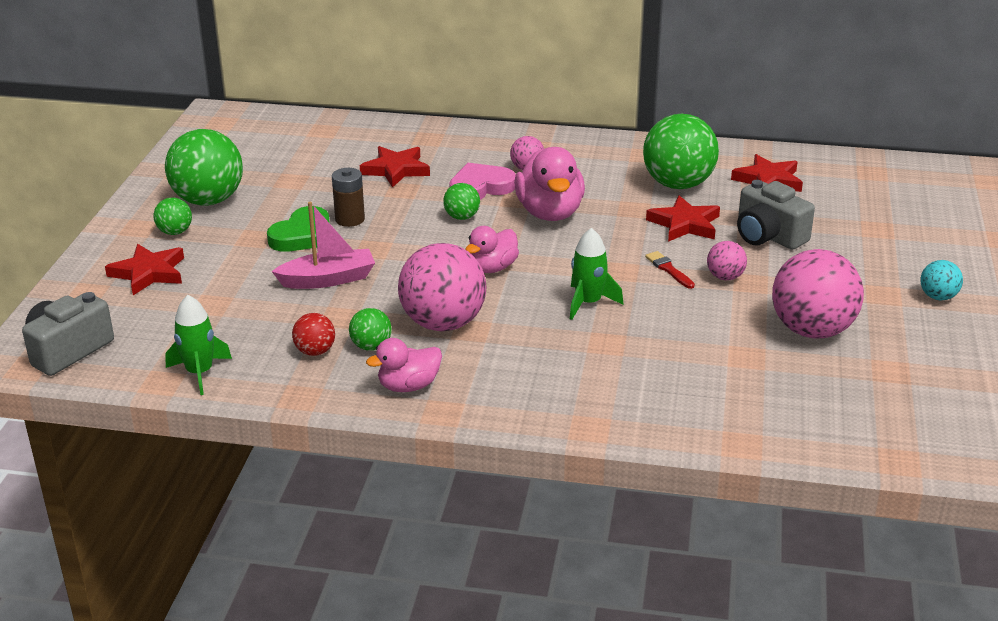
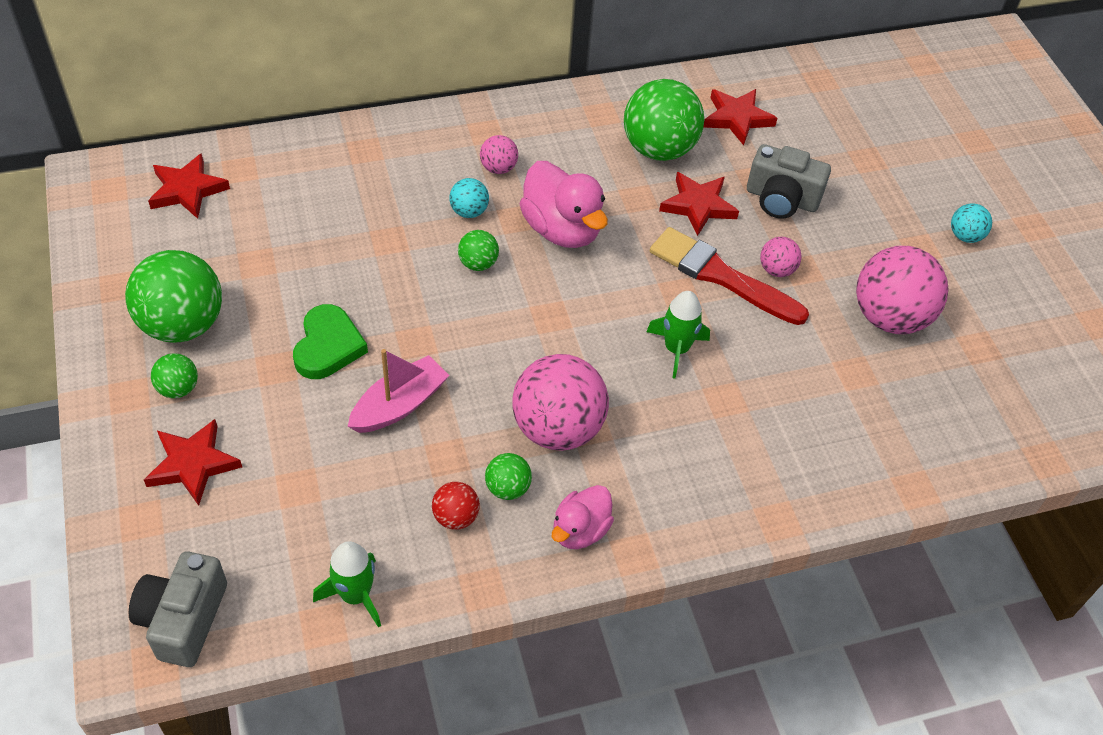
camera: 30 degrees left, 20 degrees up
brown battery [332,168,365,227] -> none
red star [360,146,430,188] -> red star moved to [148,153,230,219]
pink heart [449,163,516,200] -> turquoise ball [449,178,489,218]
pink duck [465,226,519,273] -> none
red brush [645,251,695,289] -> red brush [650,227,809,325], size x2.33

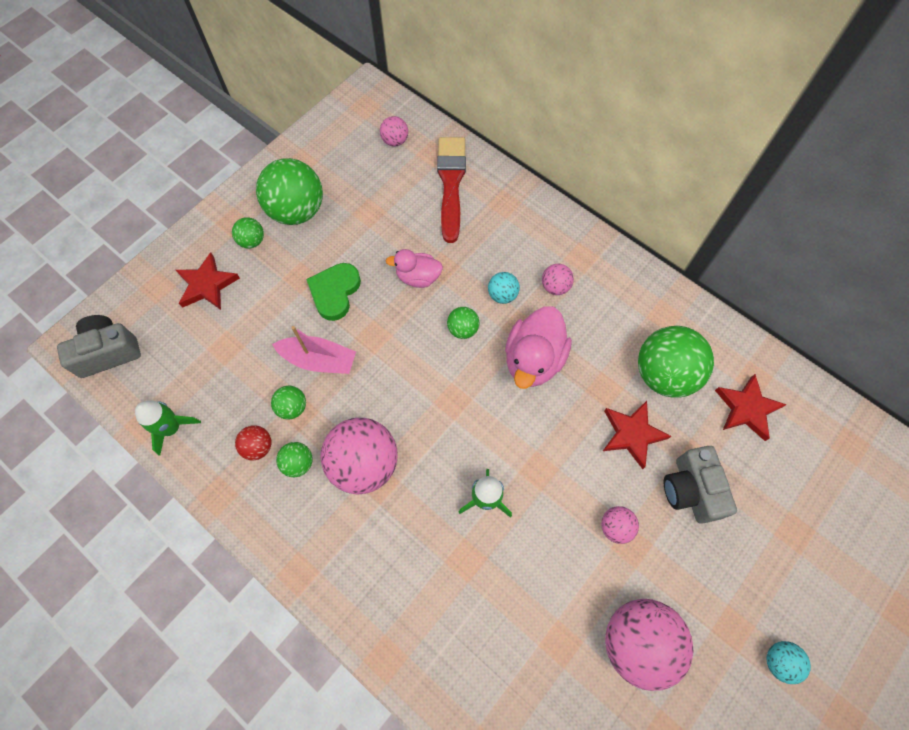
camera: 60 degrees right, 15 degrees up
red star [148,153,230,219] -> pink ball [380,116,408,147]
green heart [293,304,368,379] -> green heart turned 135 degrees clockwise [306,263,361,321]
pink duck [552,485,614,549] -> pink duck moved to [386,249,443,288]
red brush [650,227,809,325] -> red brush moved to [437,137,466,243]
none -> green ball [271,386,306,420]

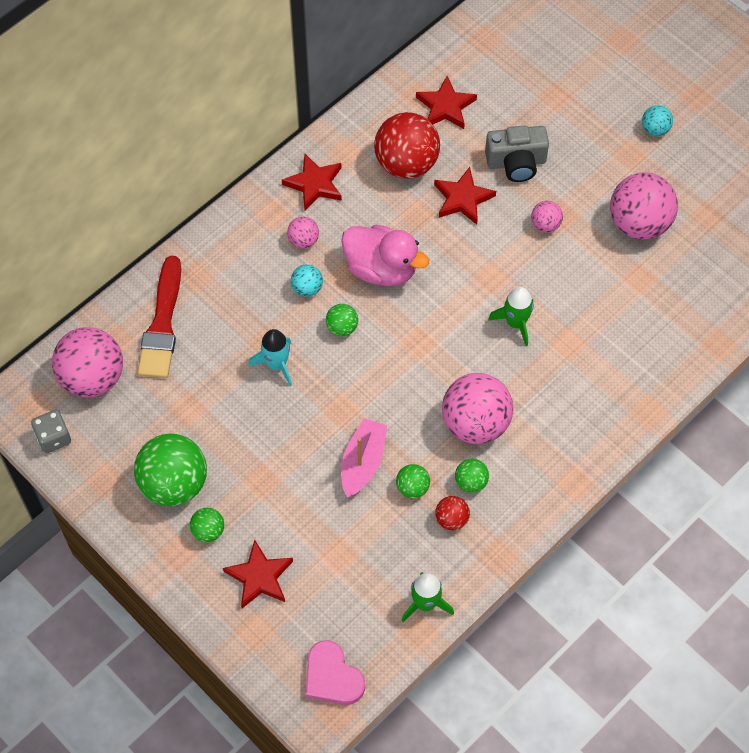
camera: 85 degrees left, 5 degrees down
grey camera [57,315,141,378] -> pink heart [305,640,365,705]
green heart [306,263,361,321] -> none
pink ball [380,116,408,147] -> pink ball [52,327,123,398], size x2.10
pink duck [386,249,443,288] -> turquoise rocket [249,329,292,386]
red brush [437,137,466,243] -> red brush turned 90 degrees counterclockwise [137,256,181,378]
green ball [638,326,714,398] -> red ball [374,112,440,179]
none -> grey dice [31,410,71,453]
none -> red star [282,154,342,210]

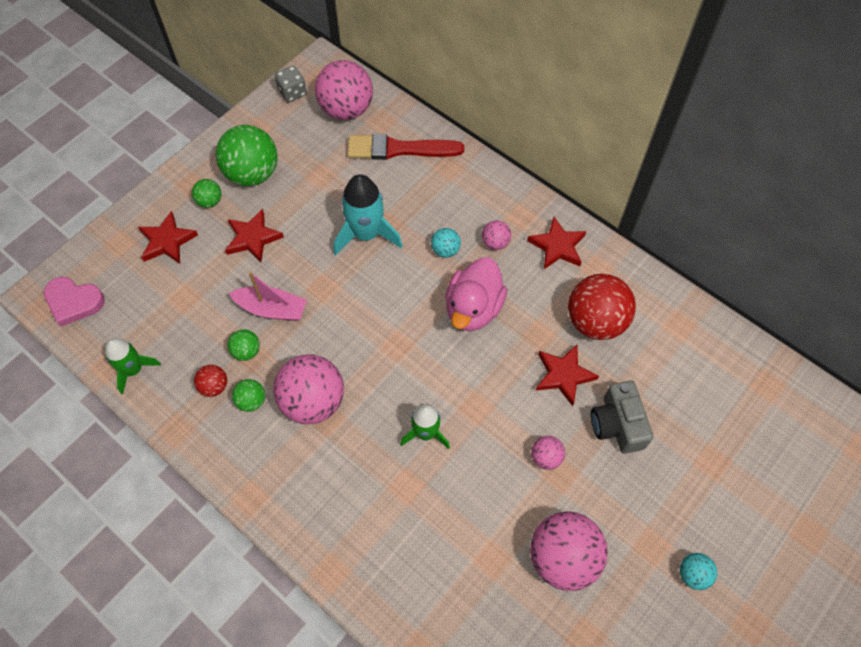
camera: 85 degrees right, 0 degrees up
turquoise rocket [249,329,292,386] -> turquoise rocket [334,174,403,256], size x1.56
pink heart [305,640,365,705] -> pink heart turned 120 degrees counterclockwise [44,277,105,326]
green ball [326,304,358,336] -> none
red star [416,76,477,129] -> red star moved to [225,209,284,263]

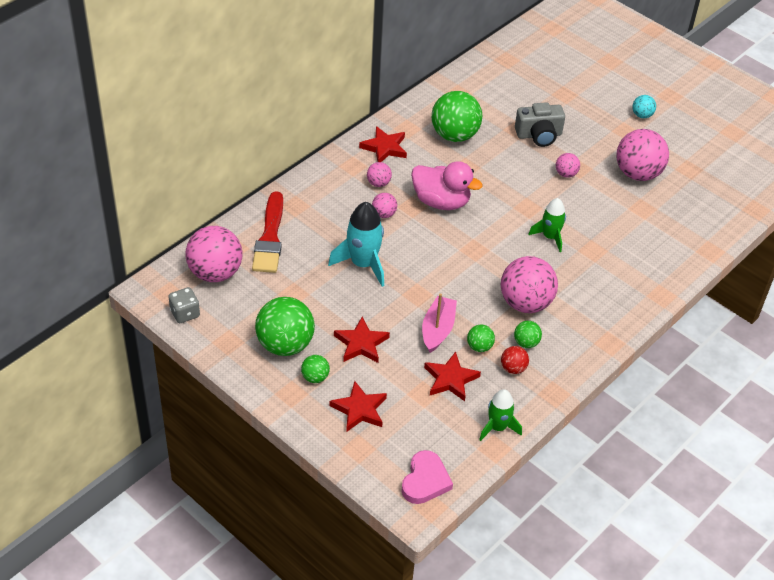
camera: 90 degrees left, 15 degrees down
turquoise ball [431,228,461,258] -> pink ball [372,193,397,218]
red star [535,345,599,406] -> red star moved to [424,352,481,401]
red ball [568,274,636,340] -> green ball [432,91,482,142]

